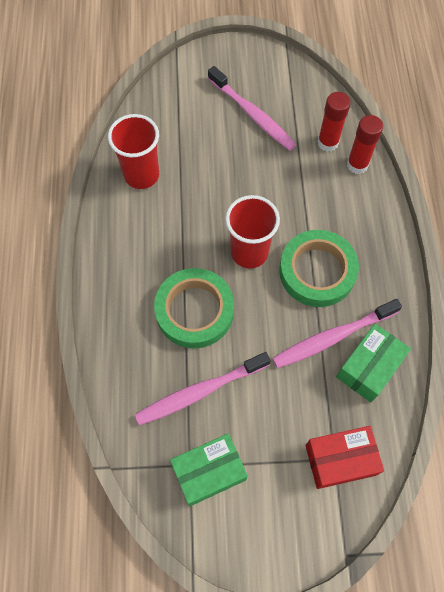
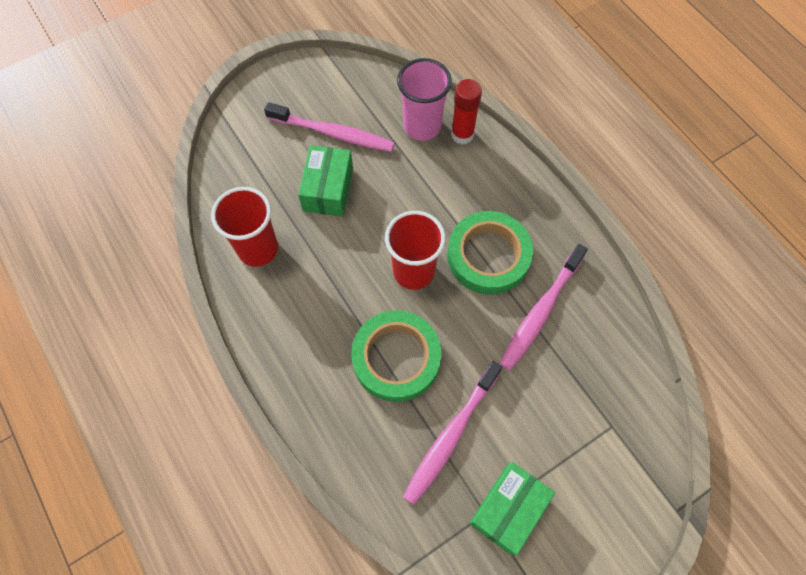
camera: 30 degrees left, 0 degrees up
red box [305,426,384,489] -> none
red glue stick [317,92,351,152] -> pink cup [397,58,452,141]
green box [336,324,411,402] -> green box moved to [298,145,353,217]

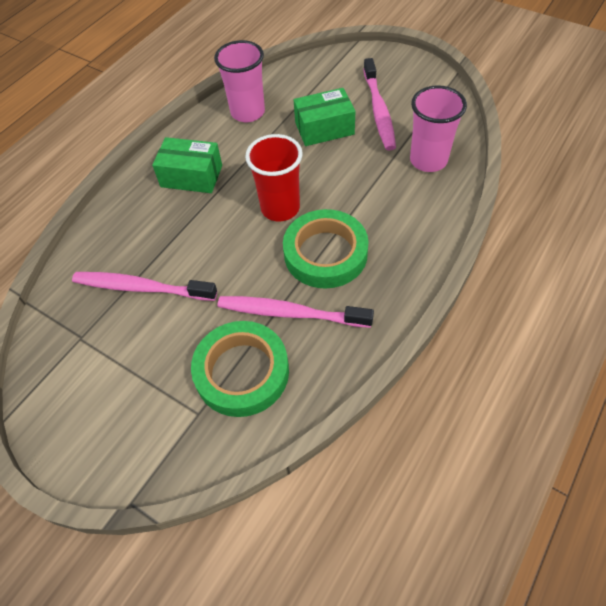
camera: 70 degrees right, 10 degrees down
red cup [211,187,278,267] -> pink cup [214,40,265,122]
green tape [351,310,442,402] -> green tape moved to [191,321,289,417]
red glue stick [451,79,482,144] -> none
green box [469,462,555,555] -> green box moved to [152,137,222,193]

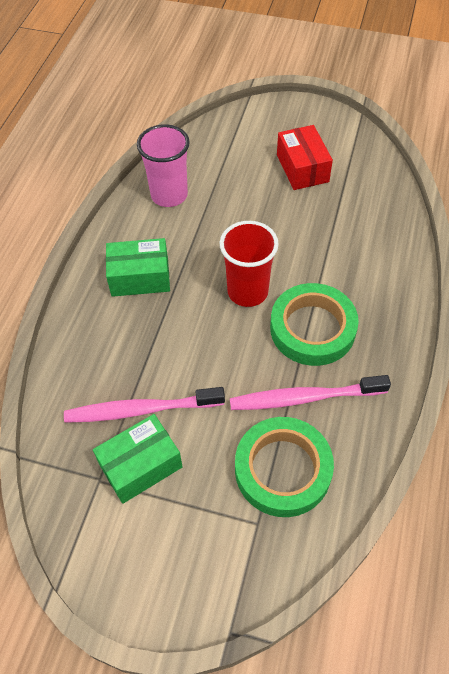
camera: 20 degrees left, 0 degrees up
green box [294,88,355,146] -> green box moved to [93,414,183,504]
pink toothbrush [363,58,396,151] -> red box [277,125,333,190]
pink cup [410,85,467,172] -> none

